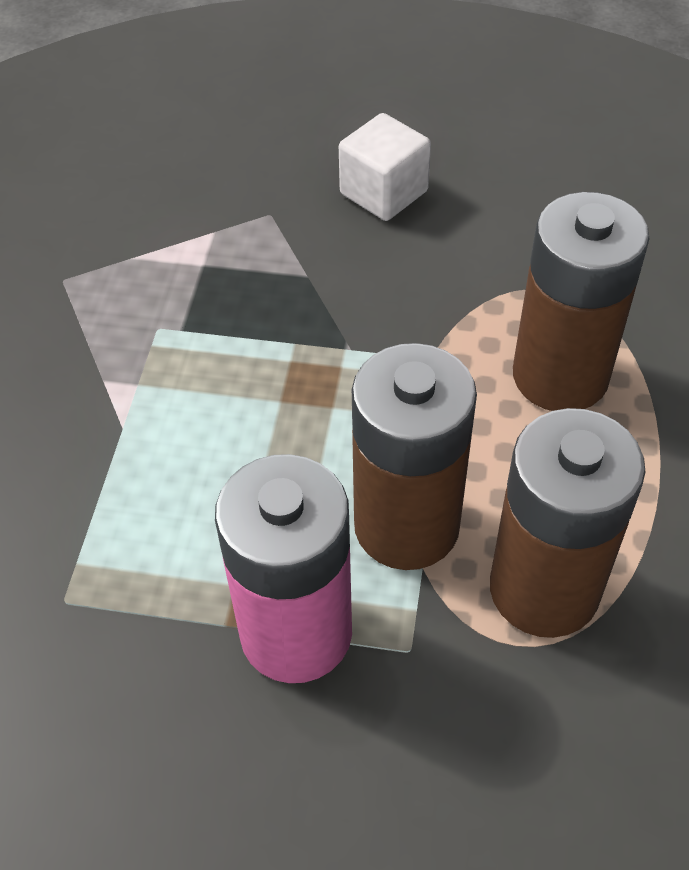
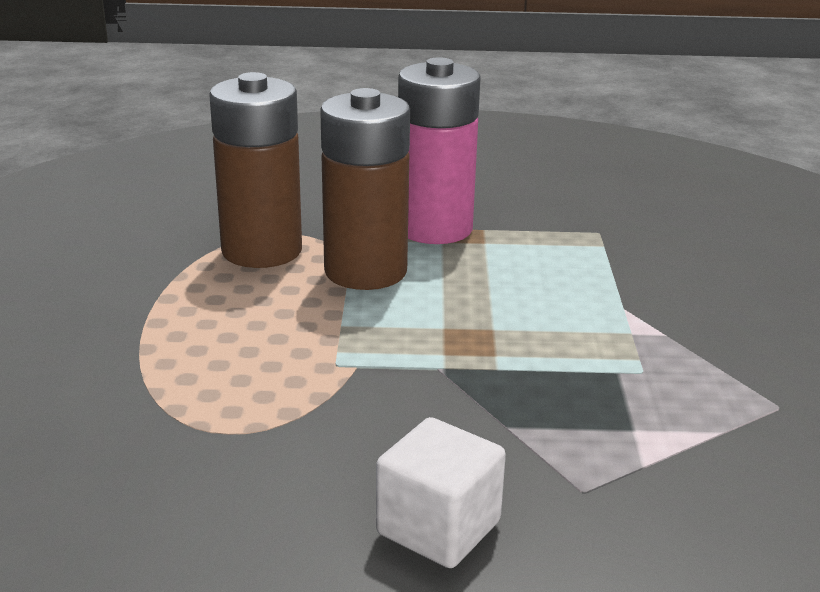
camera: 170 degrees right, 25 degrees down
brown battery [513,192,650,411] -> none

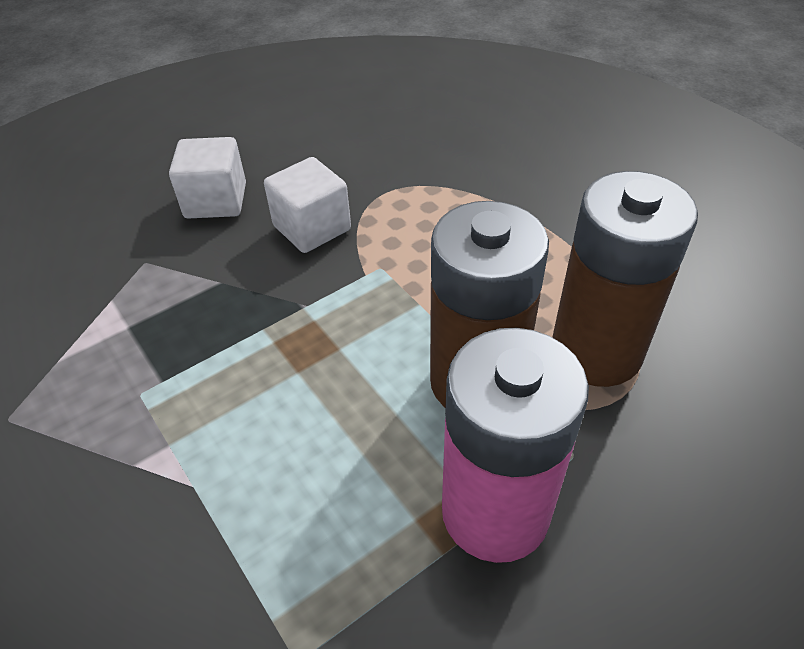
camera: 145 degrees right, 20 degrees up
none -> white cube [264,157,351,253]

